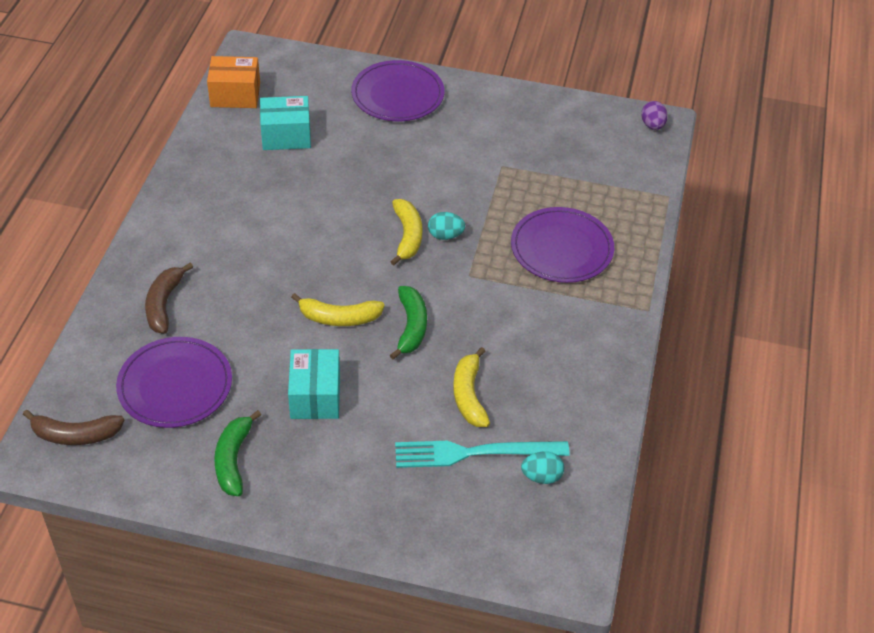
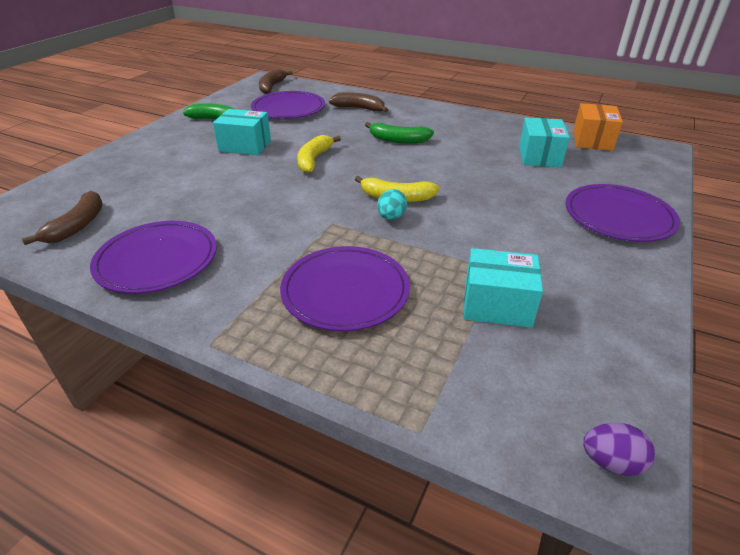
camera: 105 degrees right, 10 degrees down
green banana [390,286,427,360] -> green banana moved to [365,122,434,143]
turquoise fork [395,441,570,468] -> none
yellow banana [453,347,490,427] -> none
turquoise egg [521,451,564,484] -> brown banana [22,191,103,245]
none -> purple plate [90,221,217,294]
none -> turquoise box [464,248,543,328]

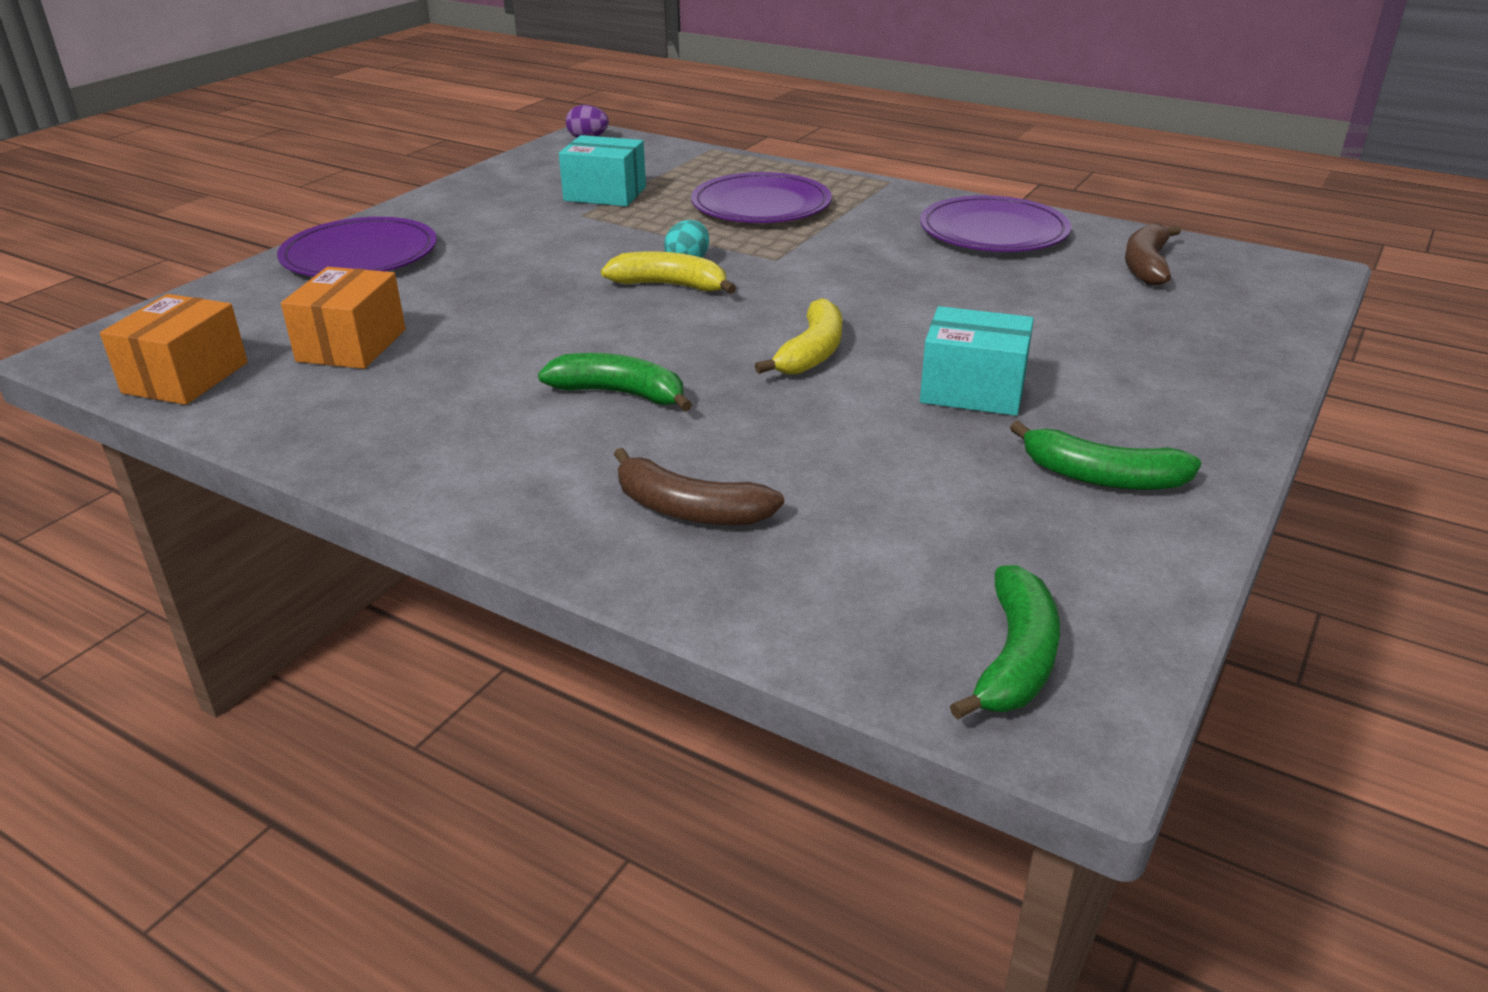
camera: 175 degrees left, 5 degrees down
purple plate [251,91,325,119] -> none
brown banana [259,69,293,94] -> green banana [950,565,1060,720]
turquoise box [519,117,570,167] -> orange box [281,267,406,369]

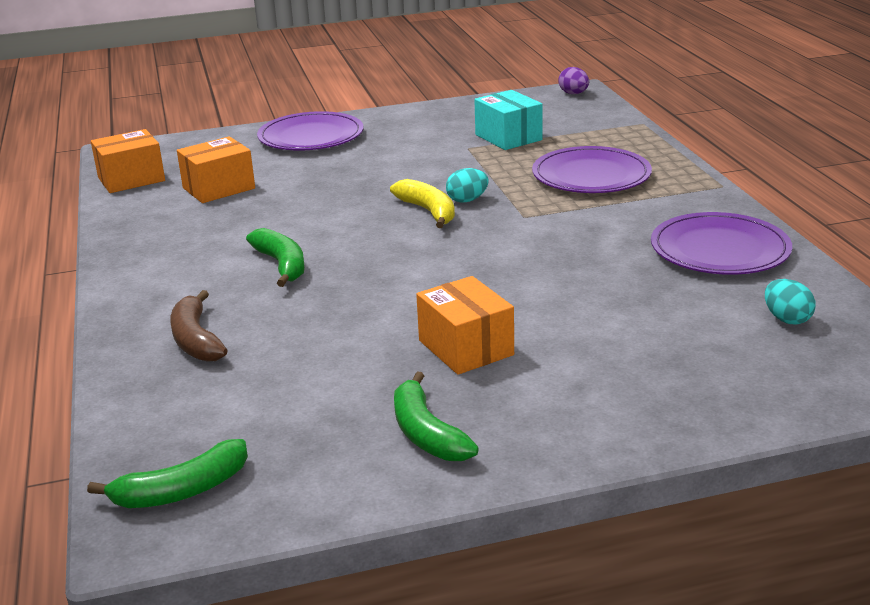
camera: 45 degrees right, 5 degrees down
yellow banana [755,298,842,375] -> none
turquoise box [920,306,1034,416] -> orange box [416,276,514,375]
brown banana [1125,223,1181,286] -> turquoise egg [765,279,816,325]

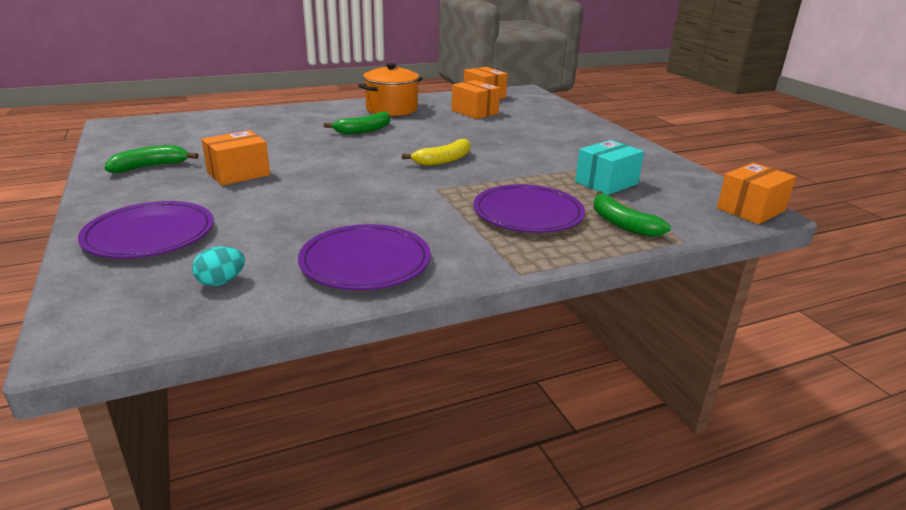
camera: 80 degrees right, 0 degrees up
green banana [87,439,248,508] -> green banana moved to [594,191,671,237]
brown banana [170,290,228,361] -> none
purple plate [257,111,363,151] -> purple plate moved to [78,201,214,258]
turquoise egg [446,168,489,203] -> none
purple egg [558,67,589,94] -> orange box [717,163,796,224]
none -> orange pot [358,63,423,116]

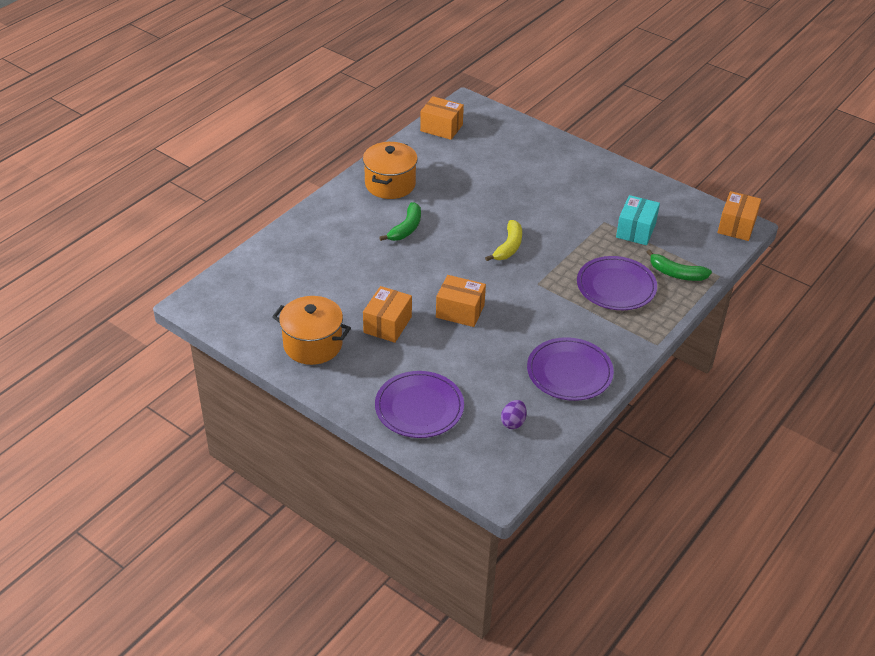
camera: 30 degrees left, 15 degrees up
green banana [105,145,198,173] -> orange pot [272,296,351,365]
turquoise egg [192,246,245,286] -> purple egg [501,400,527,429]
orange box [451,80,500,119] -> orange box moved to [436,275,486,327]

